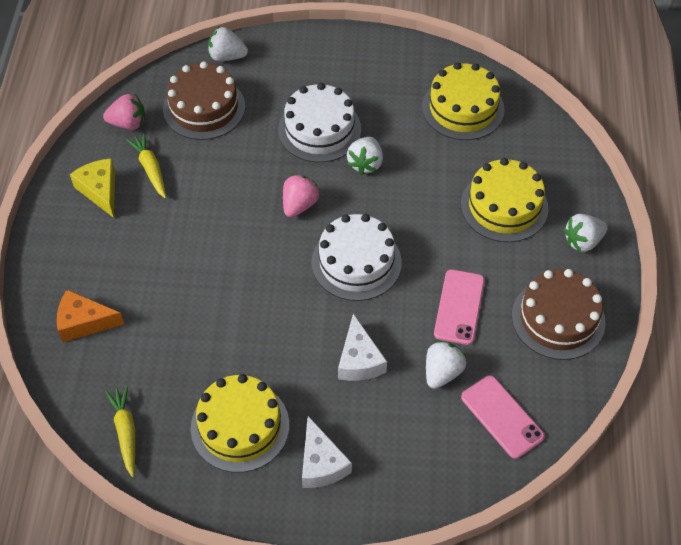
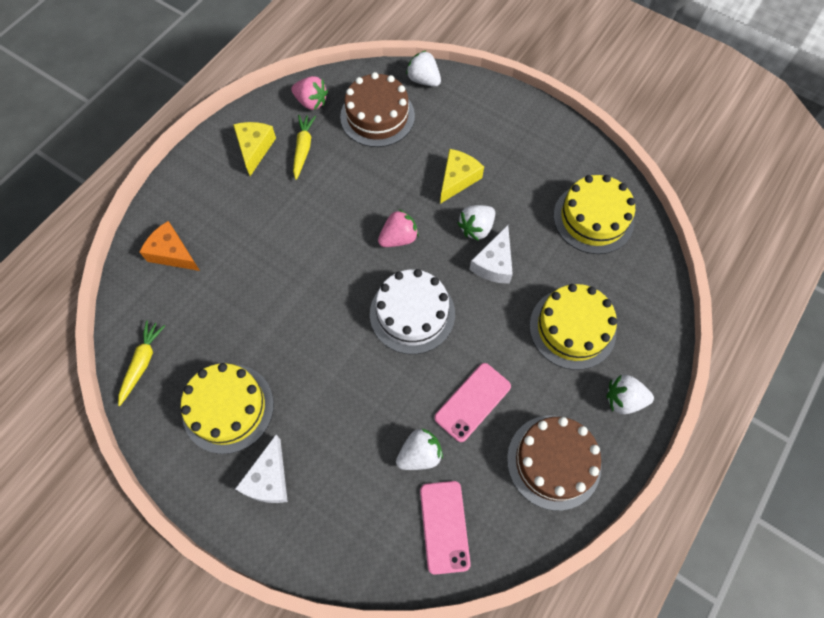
camera: 30 degrees right, 10 degrees up
white cake [278,83,361,163] -> yellow cheese [440,149,484,204]
white cheese [338,314,387,381] -> white cheese moved to [469,225,513,284]

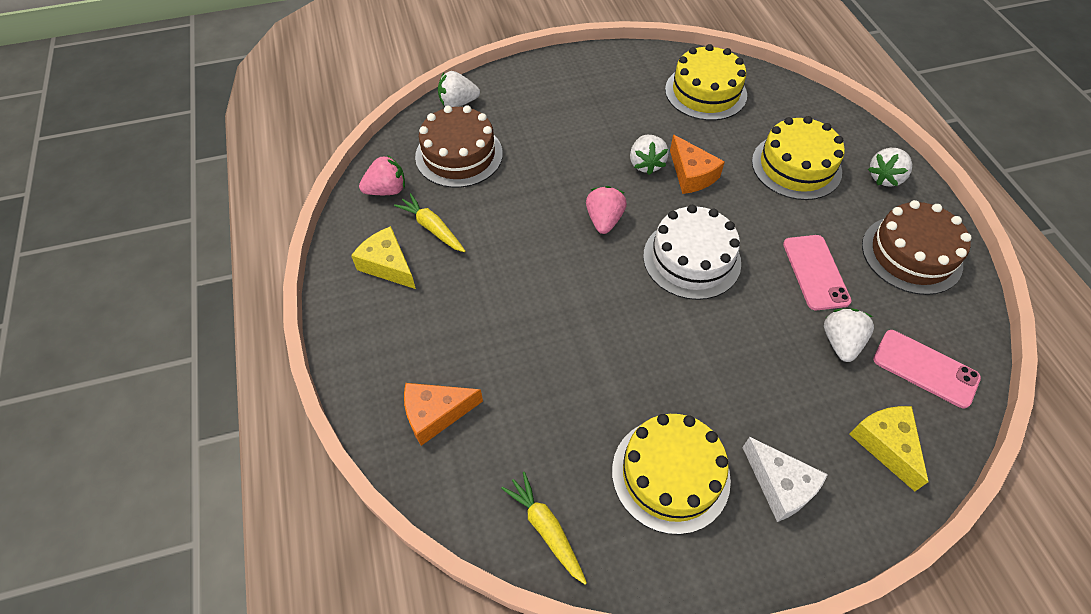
camera: 50 degrees left, 10 degrees down
yellow cheese [440,149,484,204] -> yellow cheese moved to [849,406,929,491]
white cheese [469,225,513,284] -> orange cheese [670,135,725,194]

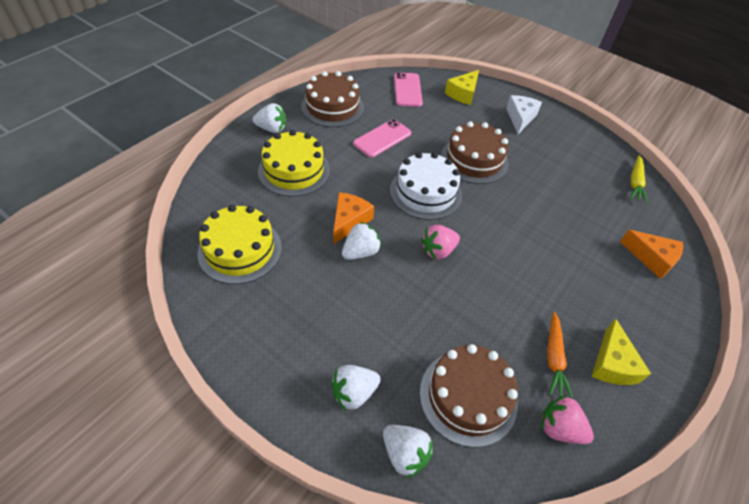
camera: 130 degrees left, 5 degrees down
yellow carrot [394,193,465,252] -> orange carrot [547,312,573,398]
yellow cake [612,414,731,535] -> none
white strawberry [824,309,874,362] -> white strawberry moved to [331,365,381,411]
none -> brown cake [441,121,508,184]

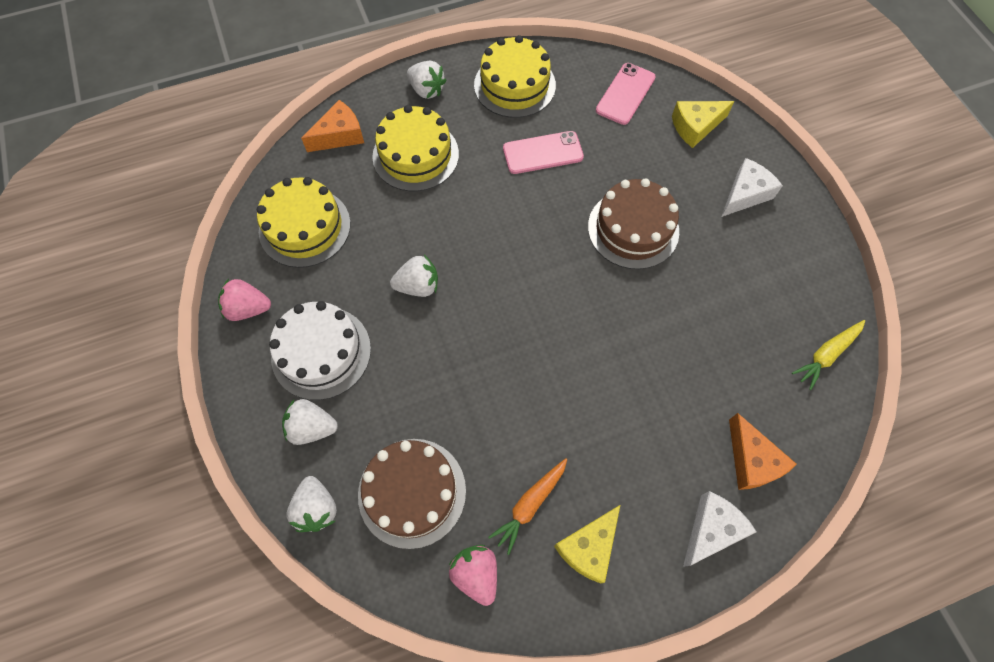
camera: 35 degrees right, 15 degrees up
brown cake [301,71,364,127] -> yellow cake [474,35,556,118]
orange cheese [333,192,374,244] -> orange cheese moved to [301,100,364,152]
white cake [390,152,462,220] -> white cake moved to [269,301,371,400]
pink strawberry [421,225,460,259] -> pink strawberry moved to [218,279,271,321]
none -> white cheese [683,491,757,567]

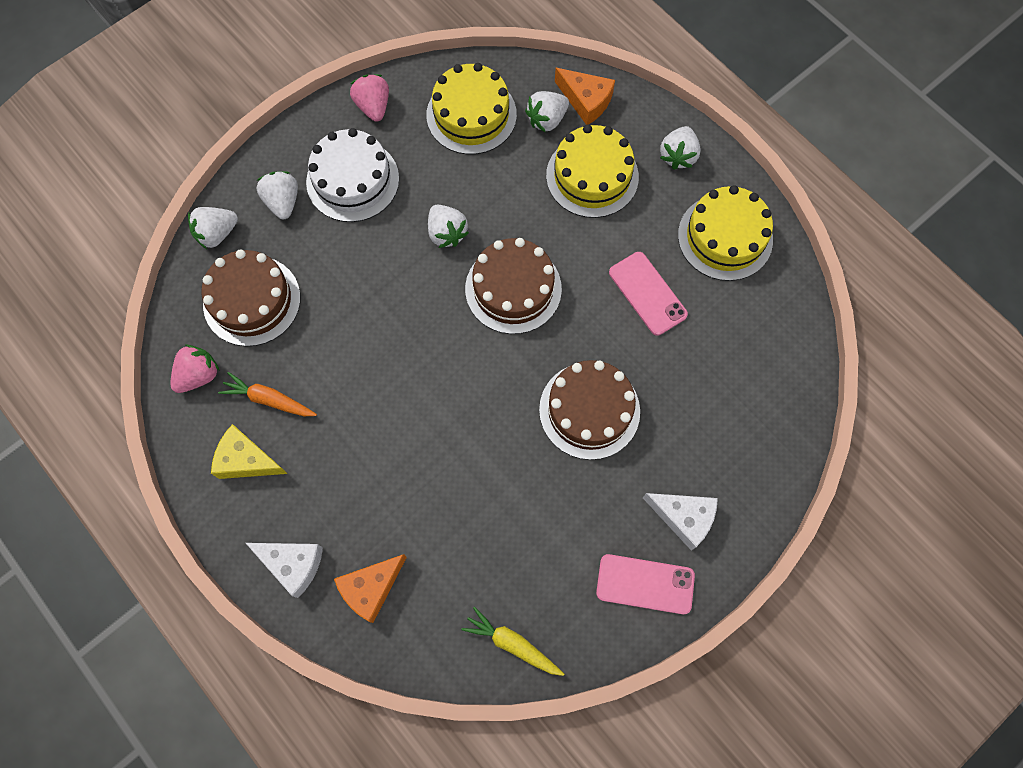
camera: 70 degrees right, 5 degrees up
pink phone [596,63,656,125] -> pink phone moved to [596,554,695,614]
yellow cheese [672,101,735,148] -> none
none -> brown cake [465,238,562,334]
none -> white strawberry [525,91,569,133]

